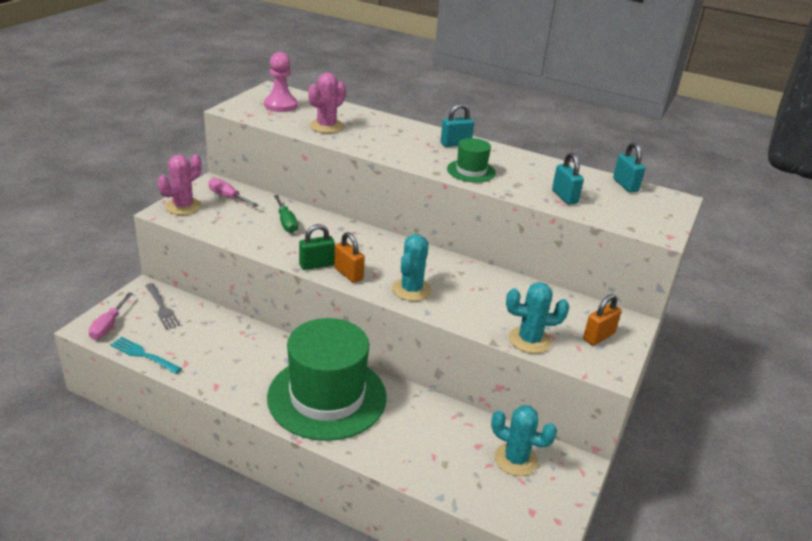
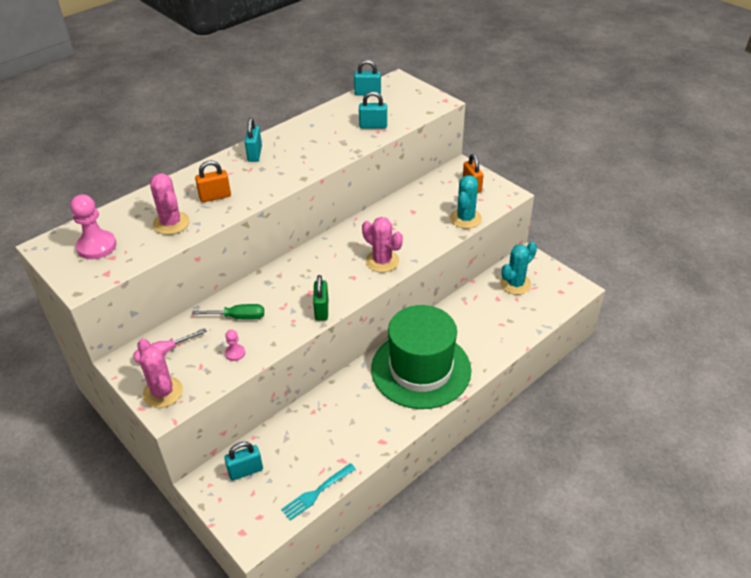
camera: 65 degrees left, 10 degrees up
pink screwdriver [88,293,133,340] -> none
grey fork [145,283,180,329] -> turquoise padlock [224,442,263,481]
orange padlock [334,232,365,283] -> orange padlock moved to [195,160,231,202]
turquoise cactus [392,234,431,301] -> pink cactus [362,217,403,272]
green hat [447,138,496,183] -> none
none -> pink pawn [225,330,245,361]

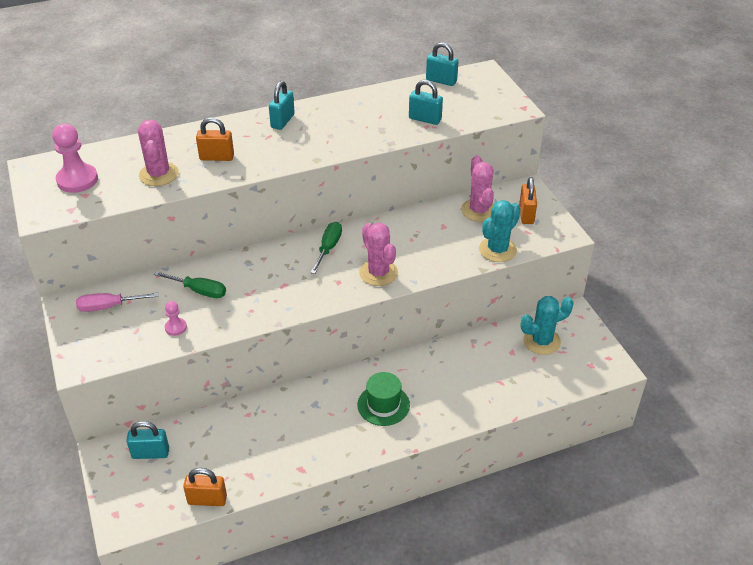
camera: 20 degrees right, 0 degrees up
pink cactus [137,339,183,408] -> pink cactus moved to [461,155,494,222]
turquoise fork [281,463,356,521] -> orange padlock [183,468,227,506]
green padlock [313,275,328,321] -> none
green hat [371,305,471,409] -> green hat [357,372,410,426], size x0.45
none -> green screwdriver [310,222,342,274]

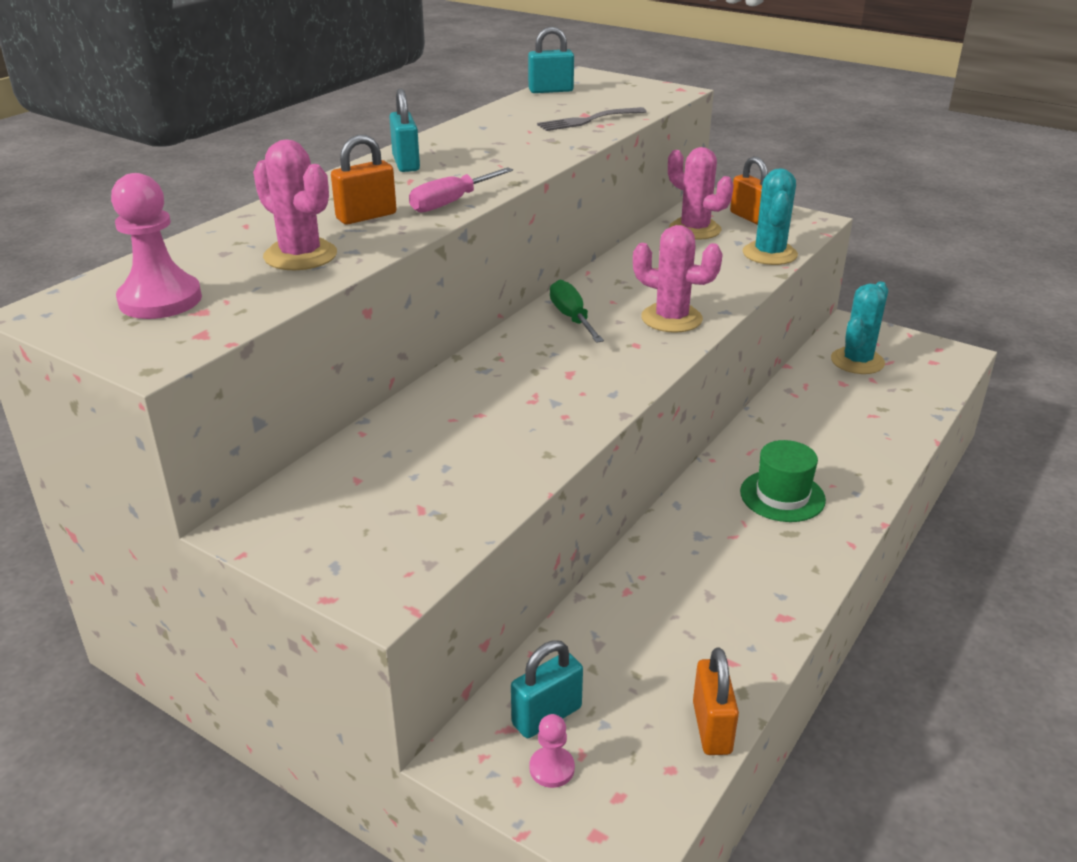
camera: 35 degrees left, 10 degrees down
pink screwdriver [76,293,158,312] -> pink screwdriver moved to [409,167,513,213]
green screwdriver [154,271,226,298] -> none
pink pawn [165,301,187,336] -> pink pawn moved to [530,714,575,788]
orange padlock [183,468,227,506] -> orange padlock turned 60 degrees counterclockwise [693,648,739,755]
turquoise padlock [409,80,443,125] -> grey fork [537,107,647,131]

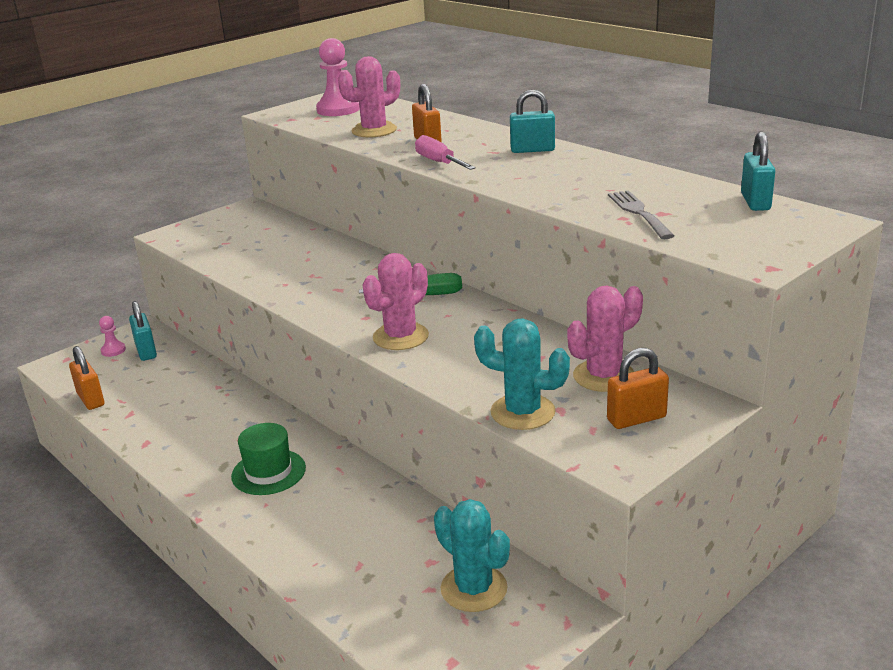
camera: 105 degrees right, 5 degrees down
orange padlock [693,648,739,755] -> orange padlock turned 45 degrees clockwise [69,346,104,410]

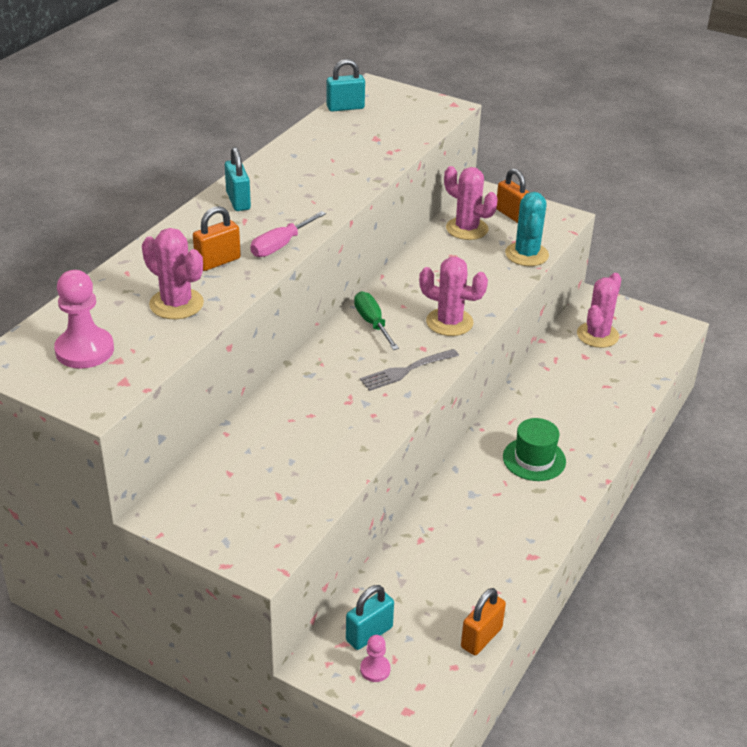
camera: 110 degrees left, 10 degrees up
turquoise cactus [434,499,510,612] -> pink cactus [577,273,621,348]
grey fork [608,190,674,239] -> grey fork moved to [360,349,459,391]

